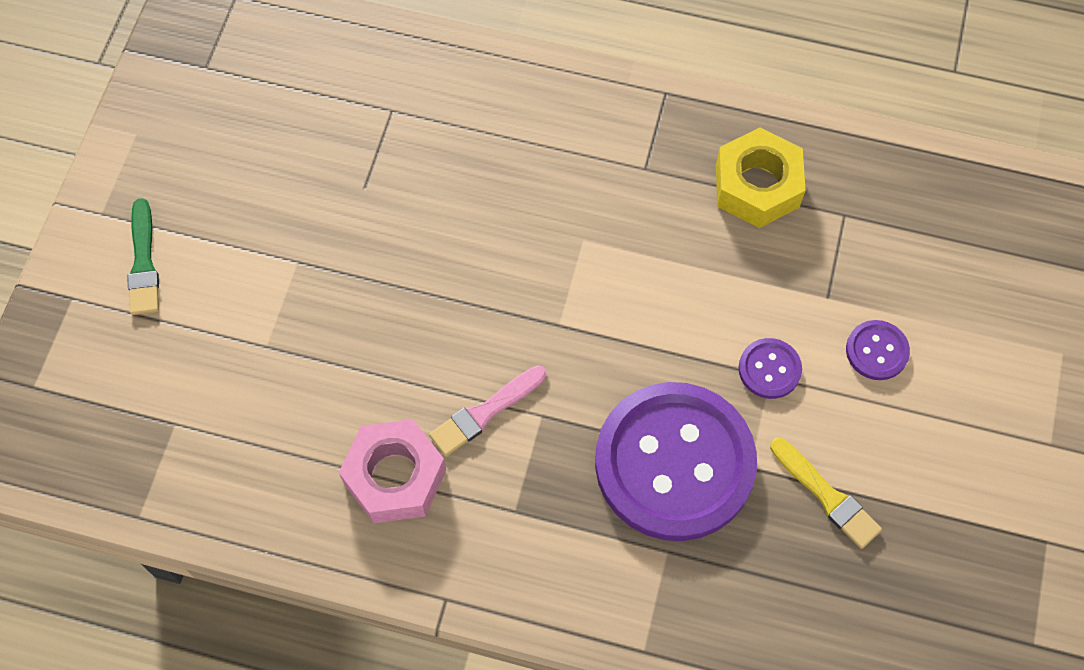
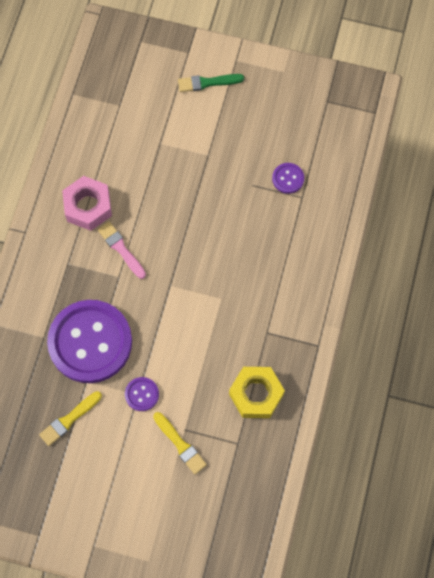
camera: 90 degrees right, 5 degrees up
purple button [846,320,910,380] -> purple button moved to [272,163,304,194]
none -> yellow brush [153,412,207,474]

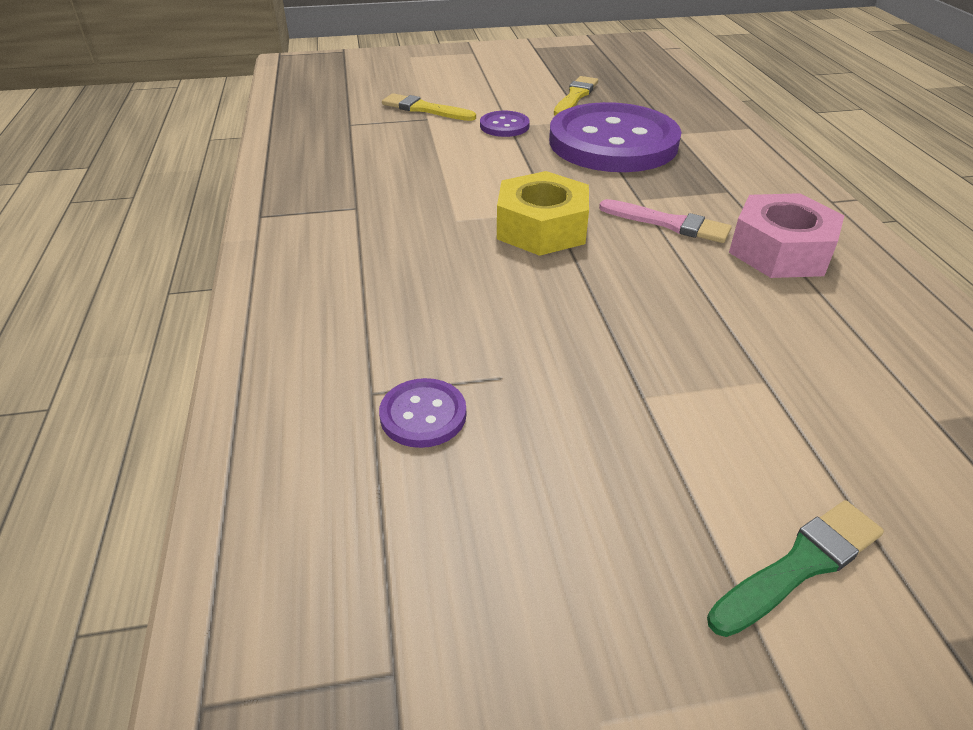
camera: 155 degrees right, 30 degrees down
yellow nut [229,367,285,418] -> yellow nut moved to [497,171,589,256]

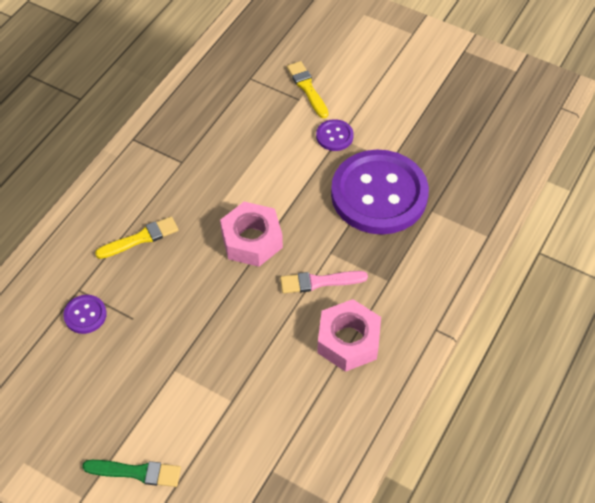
camera: 40 degrees right, 15 degrees up
yellow nut [497,171,589,256] -> pink nut [220,202,283,267]
yellow brush [554,76,598,116] -> yellow brush moved to [95,216,178,259]
pink brush [599,199,732,243] -> pink brush turned 105 degrees clockwise [280,271,368,293]

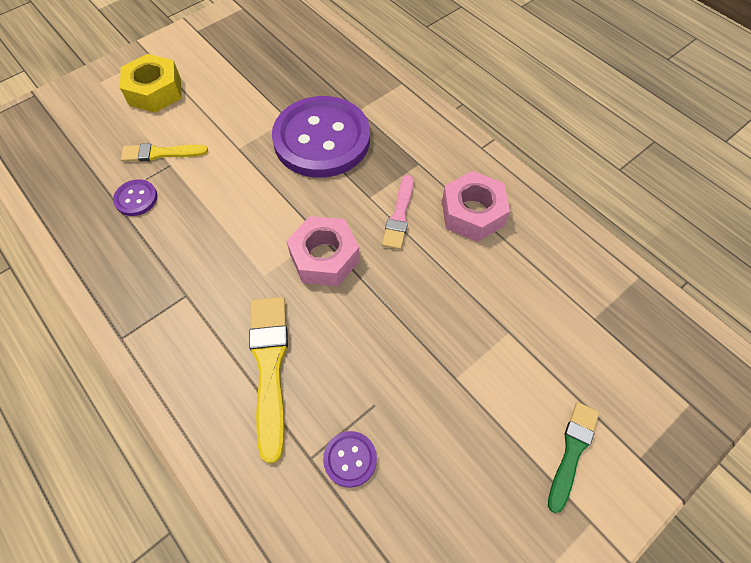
camera: 70 degrees left, 5 degrees up
yellow brush [95,216,178,259] -> yellow brush [249,297,288,464], size x1.60
purple button [316,119,354,151] -> purple button moved to [113,179,157,216]
none -> yellow nut [120,54,181,113]

